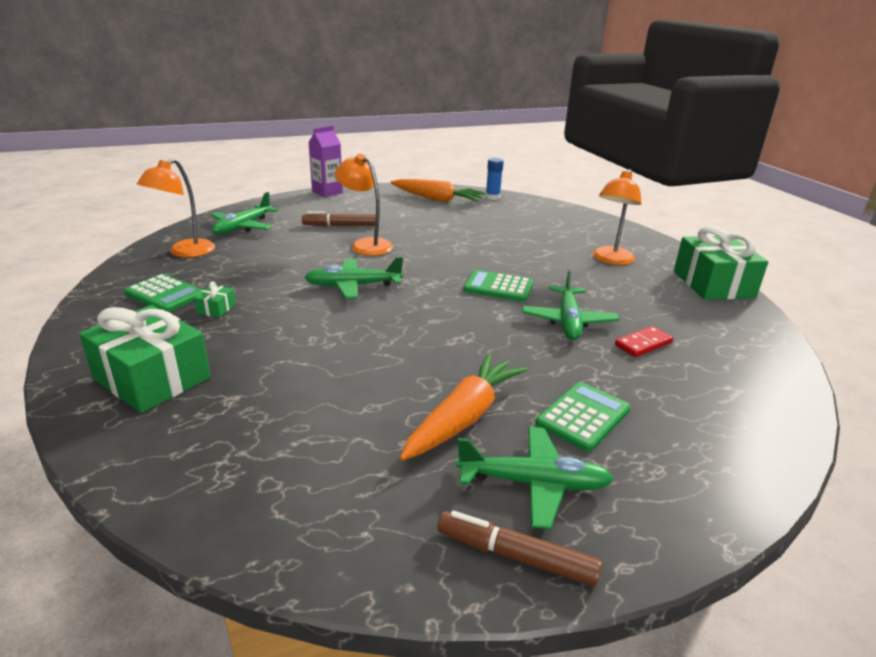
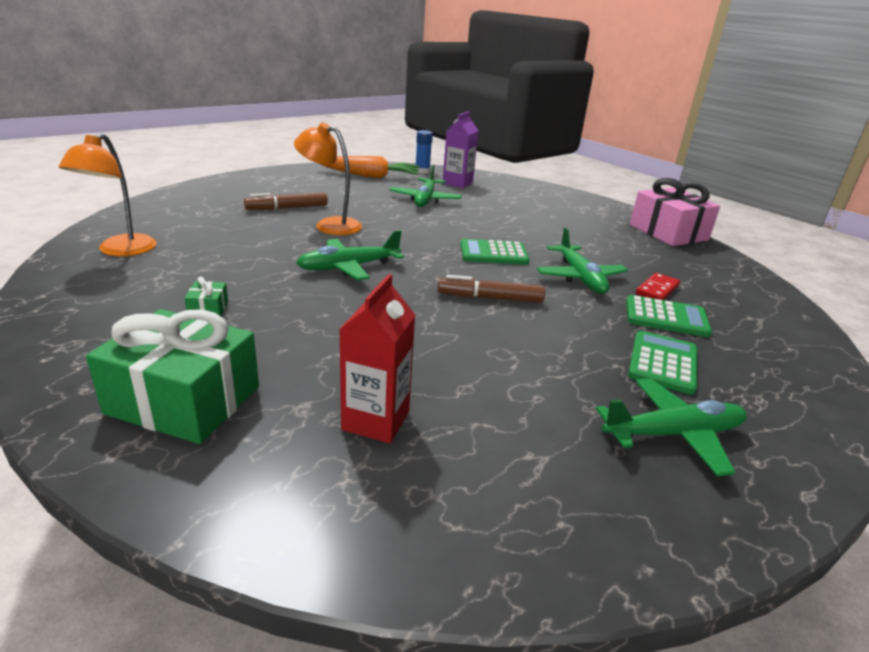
camera: 20 degrees left, 0 degrees up
green calculator [124,274,203,312] -> green calculator moved to [626,295,712,337]
green plane [211,192,279,235] -> green plane moved to [390,165,462,207]
purple carton [308,125,343,197] -> purple carton moved to [442,111,478,189]
orange carrot [400,354,528,461] -> none
brown marker [437,511,602,586] -> brown marker moved to [437,275,545,303]
orange lamp [593,169,642,265] -> none
green gift [674,226,769,300] -> pink gift [630,178,720,246]
none -> red carton [339,274,415,443]

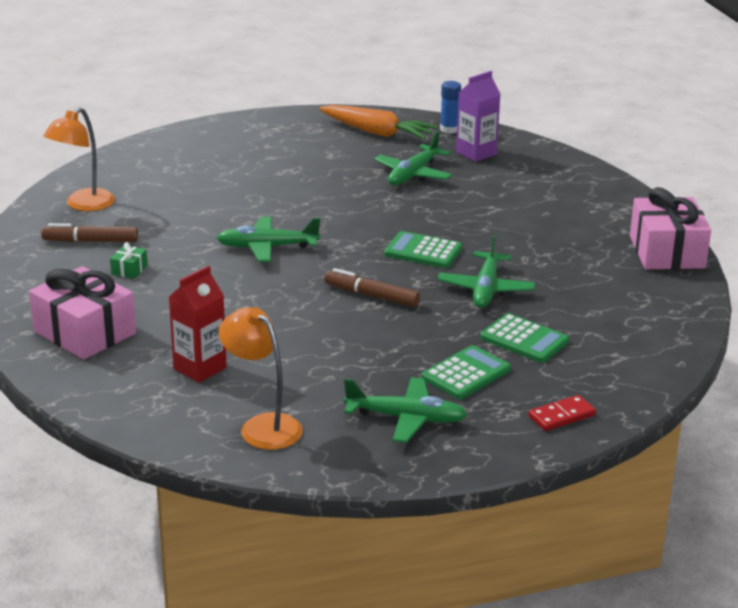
camera: 25 degrees right, 0 degrees up
green gift [86,309,259,444] -> pink gift [29,266,136,360]
brown marker [244,193,328,210] -> brown marker moved to [41,223,138,242]
orange lamp [294,123,362,235] -> orange lamp moved to [219,307,303,450]
red domino [636,273,680,300] -> red domino moved to [528,395,596,431]

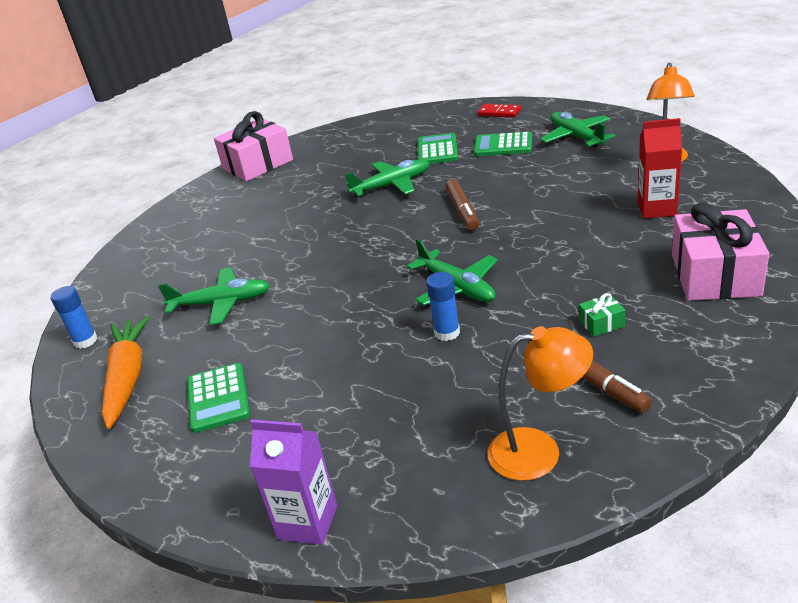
camera: 120 degrees left, 5 degrees up
green calculator [384,231,462,268] -> green calculator moved to [187,363,250,433]
purple carton [456,71,501,162] -> purple carton moved to [250,419,337,545]
none -> blue glue stick [426,272,460,341]

